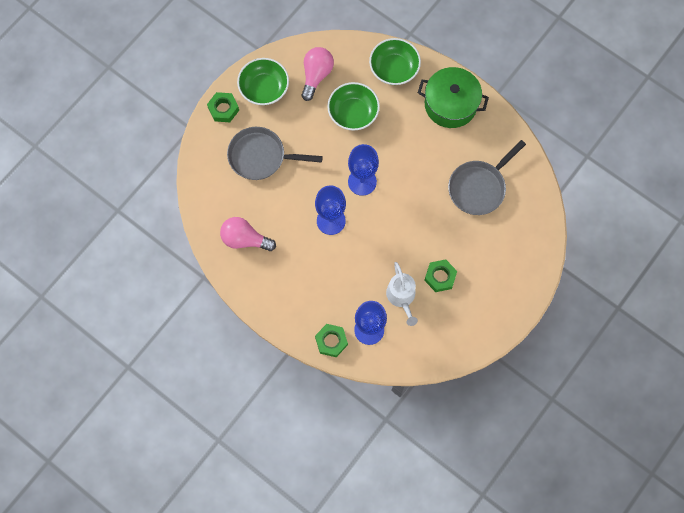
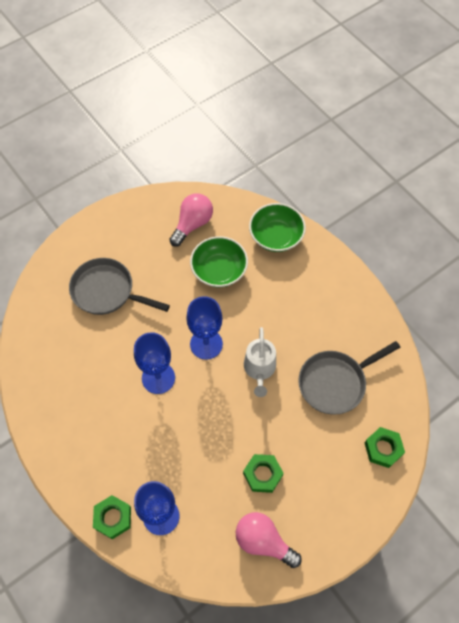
camera: 15 degrees right, 10 degrees down
green nut [207,92,239,122] -> green nut moved to [365,427,405,468]
pink light bulb [220,217,276,251] -> pink light bulb moved to [236,512,302,568]
green bowl [237,58,289,105] -> none
white watering can [386,262,418,326] -> white watering can moved to [244,327,276,397]
green pot [418,67,489,128] -> none

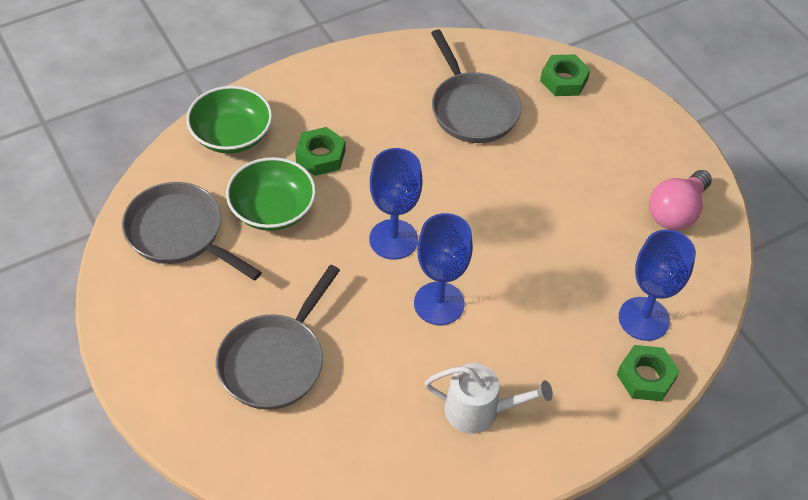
camera: 85 degrees left, 10 degrees down
pink light bulb [169,193,213,247] -> grey pan [122,182,262,281]
green nut [243,454,283,493] -> green nut moved to [295,127,346,176]
white watering can [244,327,276,397] -> white watering can moved to [425,363,553,434]

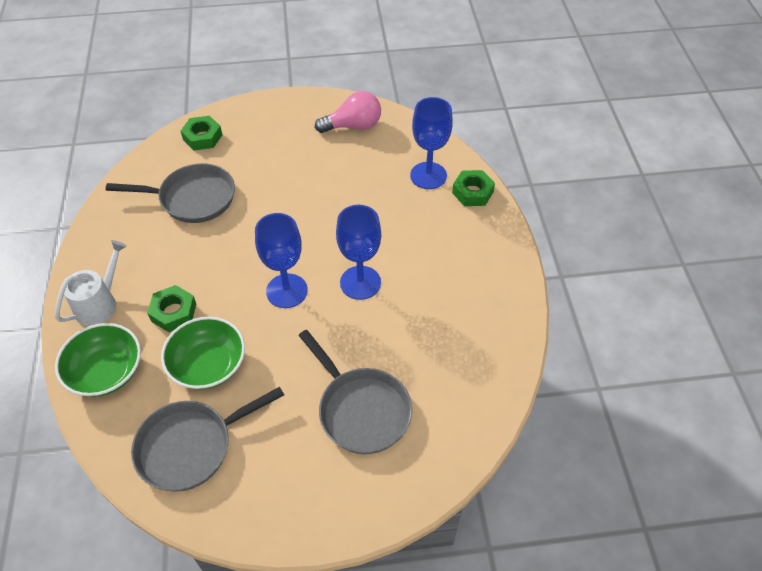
camera: 65 degrees left, 0 degrees up
white watering can [425,363,553,434] -> white watering can moved to [55,240,127,326]
pink light bulb [649,170,712,230] -> pink light bulb turned 75 degrees counterclockwise [315,91,381,133]

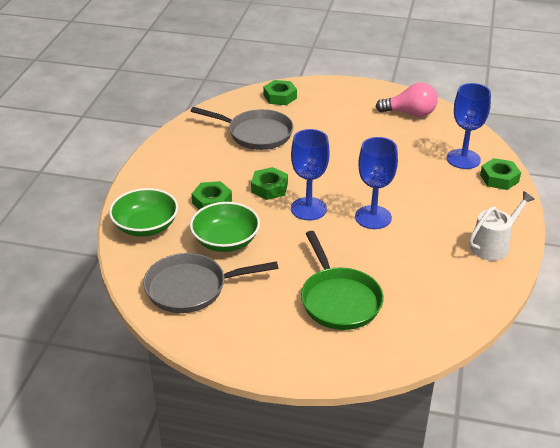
camera: 20 degrees right, 15 degrees down
white watering can [55,240,127,326] -> white watering can moved to [469,191,535,261]
grey pan [298,330,412,454] -> green pan [301,231,384,330]
none -> green nut [251,167,288,200]

